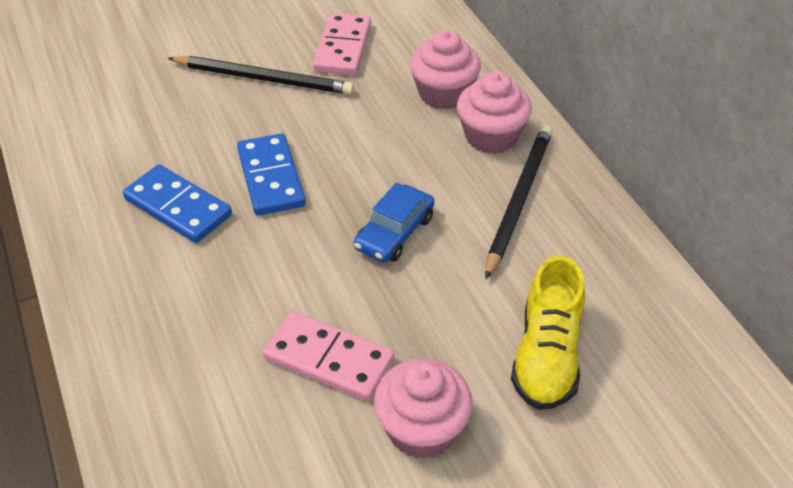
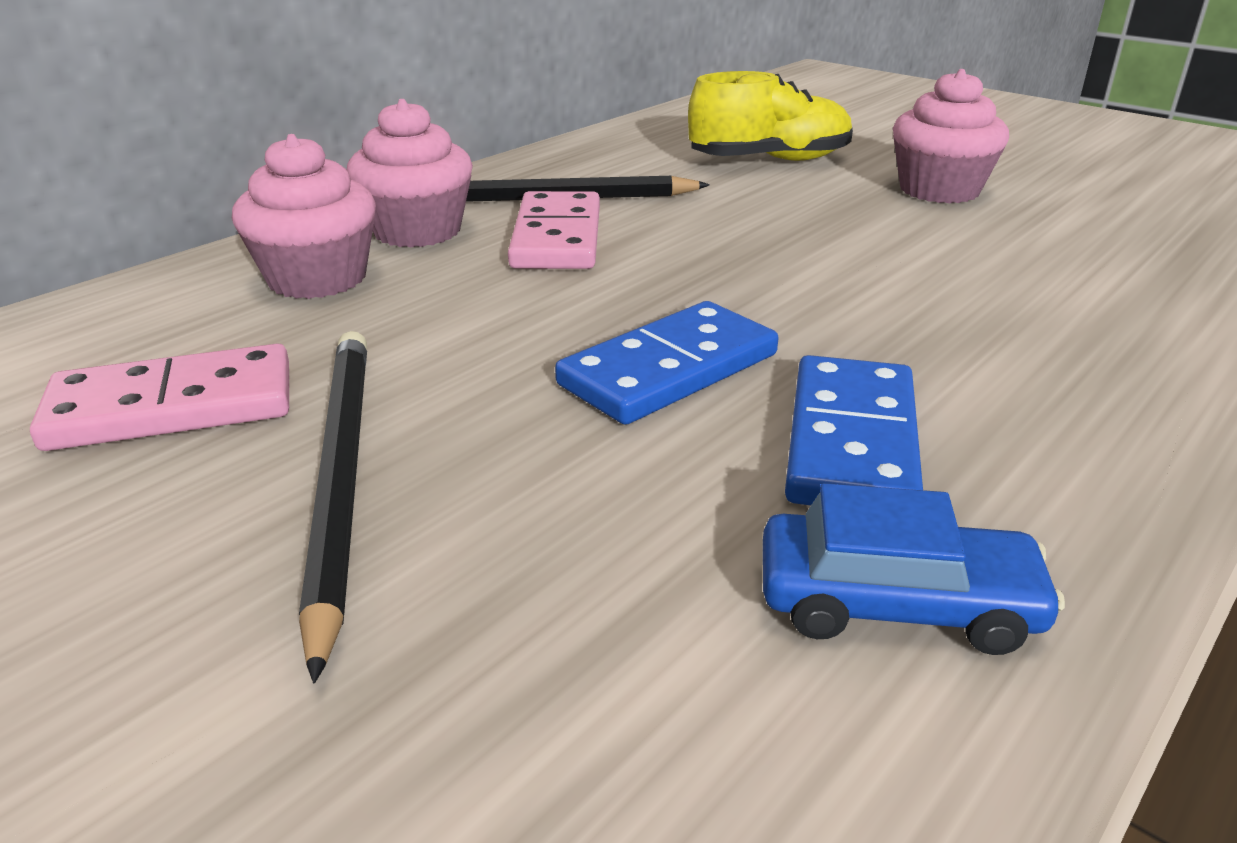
camera: 115 degrees left, 15 degrees down
pink domino [263,311,394,401] -> pink domino moved to [508,191,600,269]
blue car [354,183,434,262] -> blue car moved to [763,483,1065,655]

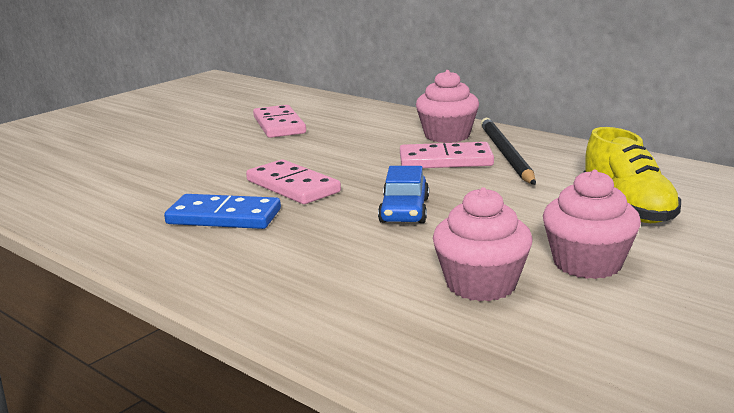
camera: 90 degrees right, 10 degrees down
pink cupcake [232,134,376,299] -> pink cupcake moved to [433,187,533,301]
black pencil [299,331,367,683] -> none
blue domino [555,301,778,425] -> pink domino [246,159,341,204]
blue car [763,483,1065,655] -> blue car moved to [378,166,429,223]

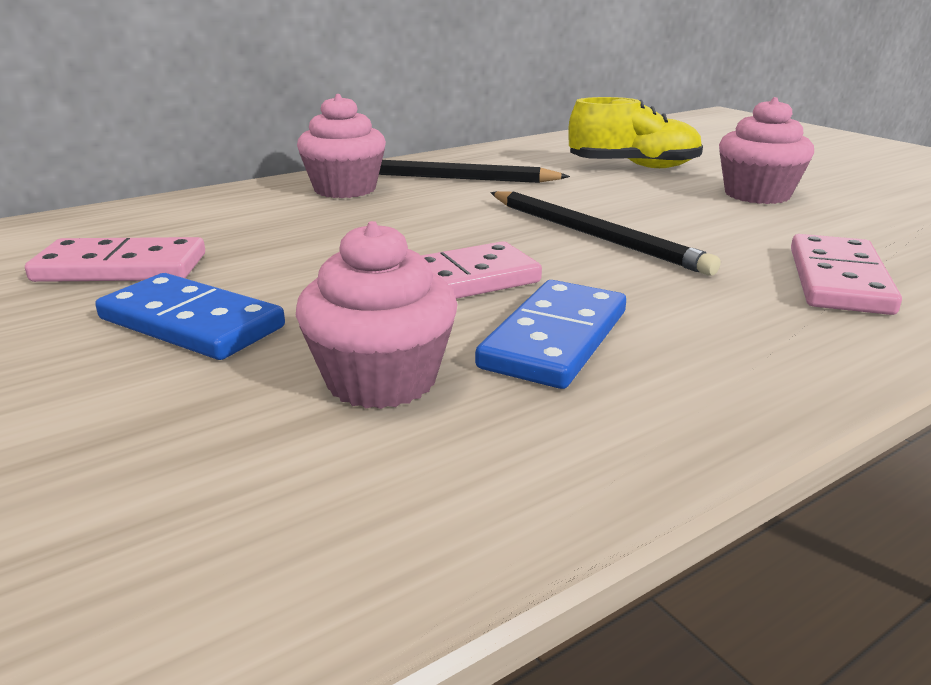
camera: 75 degrees left, 5 degrees up
blue car [378,166,429,223] -> black pencil [491,191,721,275]
pink domino [400,142,494,168] -> pink domino moved to [791,234,902,315]
pink cupcake [433,187,533,301] -> pink cupcake moved to [296,221,458,409]
none -> blue domino [95,273,285,360]

